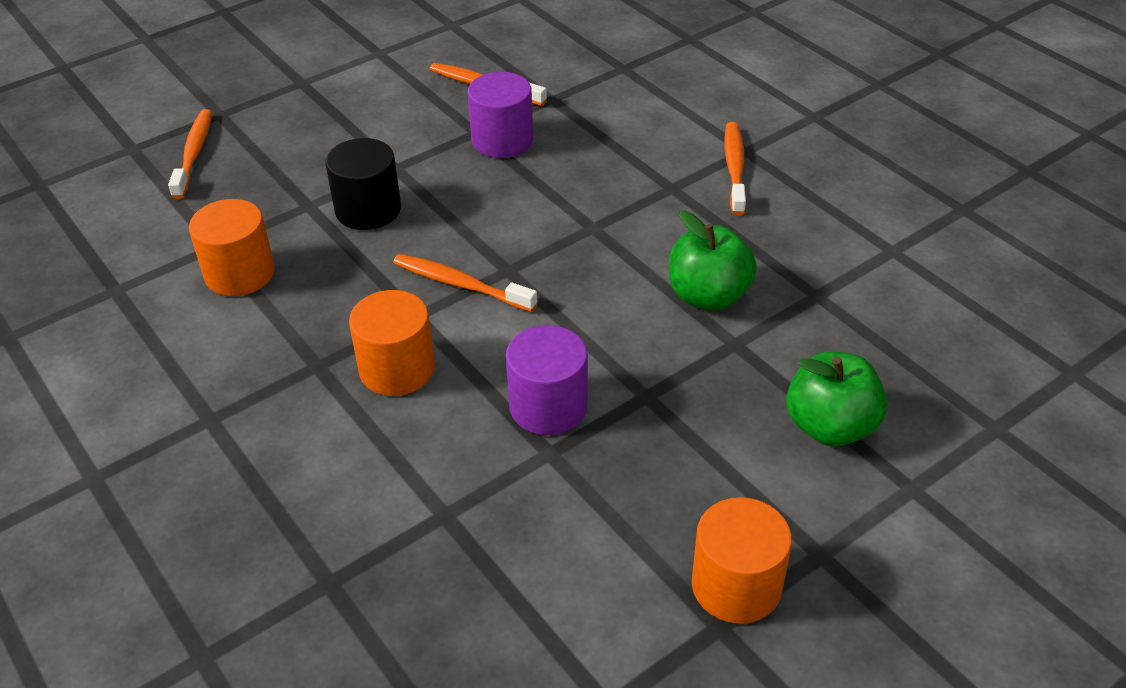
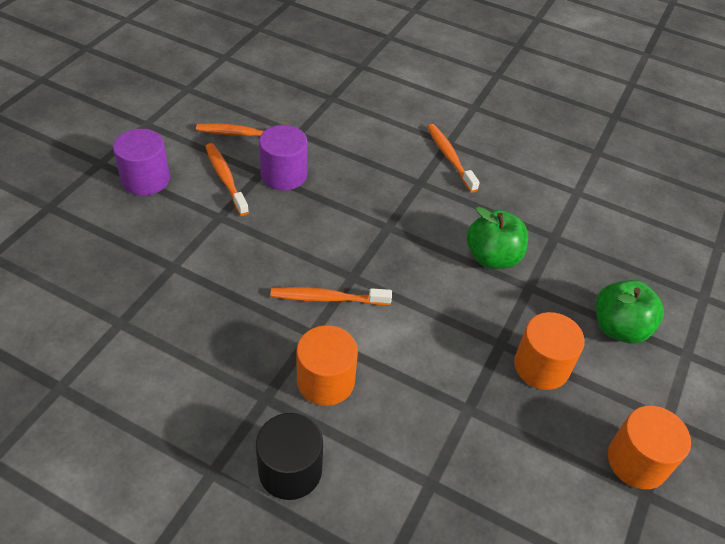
camera: 30 degrees left, 5 degrees up
orange toothbrush [168,109,212,199] -> orange toothbrush moved to [205,143,249,216]
orange cylinder [189,199,275,296] -> orange cylinder moved to [514,312,585,390]
black cylinder [325,138,401,230] -> black cylinder moved to [256,413,323,500]
purple cylinder [506,325,588,435] -> purple cylinder moved to [113,129,170,196]

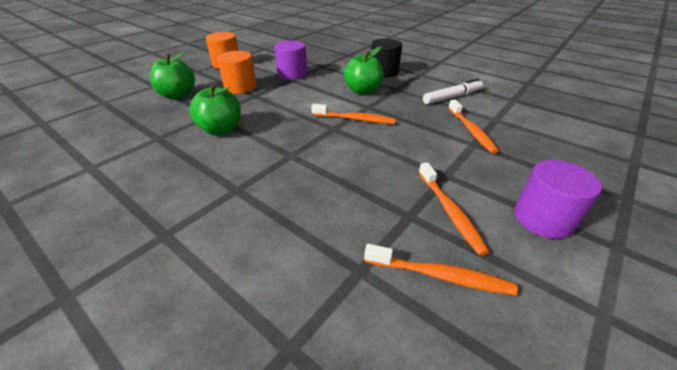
camera: 165 degrees left, 10 degrees down
purple cylinder [259,125,308,190] -> purple cylinder moved to [274,40,307,80]
orange cylinder [296,325,358,406] -> green apple [344,47,384,95]
orange toothbrush [427,124,480,193] -> orange toothbrush moved to [448,100,499,154]
none -> white marker [423,78,483,104]

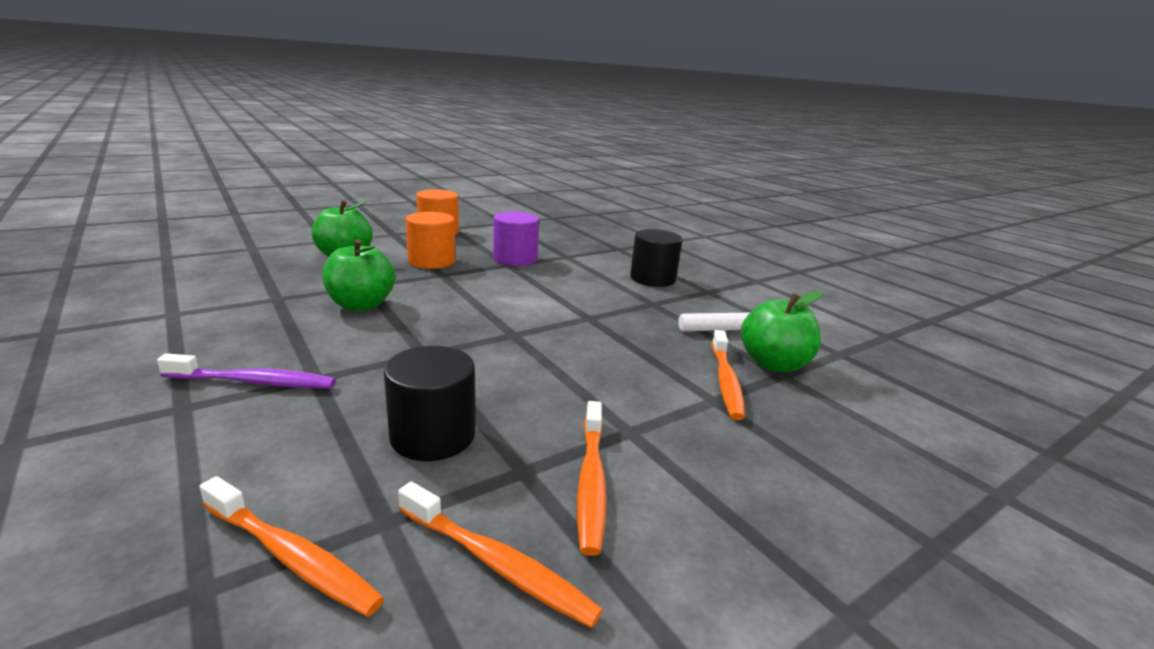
camera: 15 degrees right, 15 degrees down
orange toothbrush [311,104,396,124] -> orange toothbrush moved to [199,476,384,617]
green apple [344,47,384,95] -> green apple moved to [741,291,822,372]
purple cylinder [514,160,602,239] -> none
none -> purple toothbrush [157,353,336,388]
none -> black cylinder [384,346,475,461]

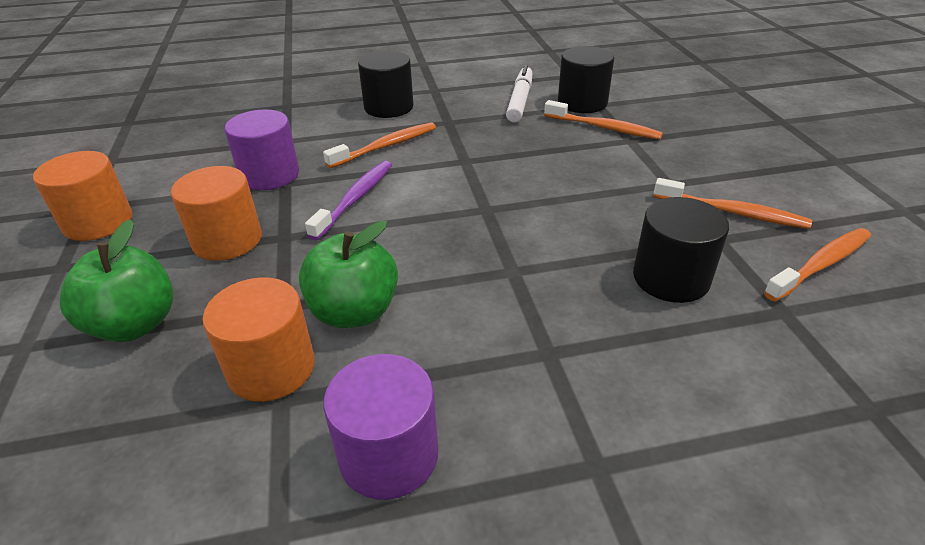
camera: 65 degrees left, 15 degrees up
purple toothbrush [157,353,336,388] -> purple toothbrush moved to [305,161,392,240]
orange toothbrush [199,476,384,617] -> orange toothbrush moved to [323,122,436,168]
green apple [741,291,822,372] -> black cylinder [558,46,614,113]
none -> orange cylinder [203,277,315,402]
none -> purple cylinder [323,354,439,500]

